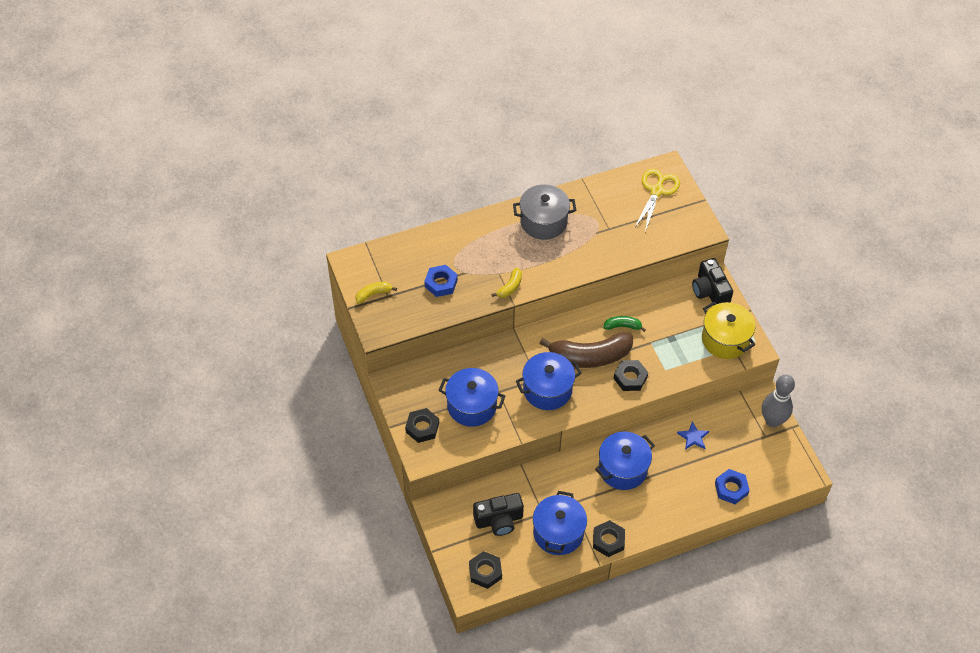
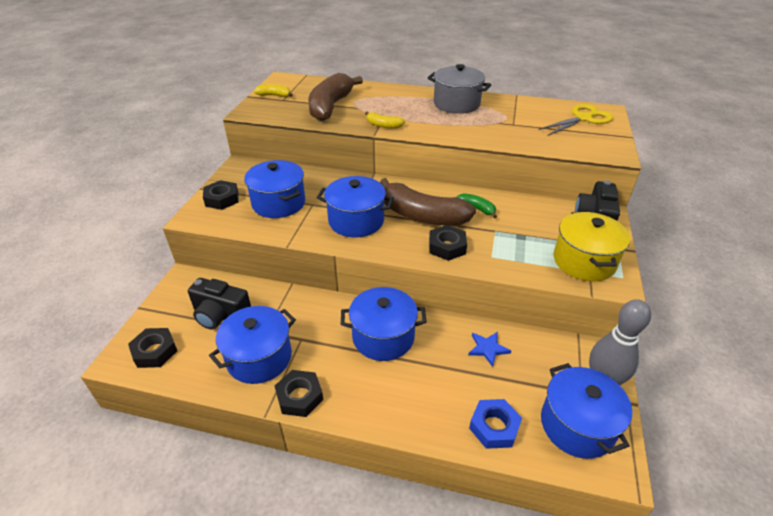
camera: 35 degrees right, 15 degrees down
blue nut [424,265,458,297] -> brown banana [308,73,363,121]
yellow banana [491,268,522,298] -> yellow banana turned 45 degrees clockwise [365,112,405,129]
none -> blue pot [541,363,632,459]

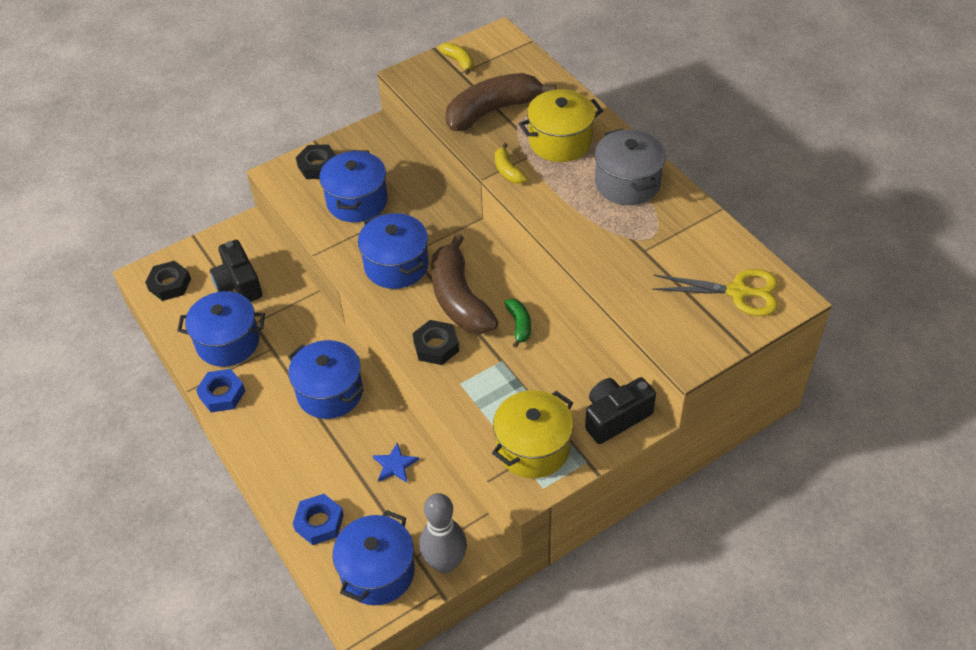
camera: 45 degrees right, 10 degrees up
black nut [275,370,323,417] -> blue nut [196,369,245,412]
none -> yellow pot [519,89,603,162]

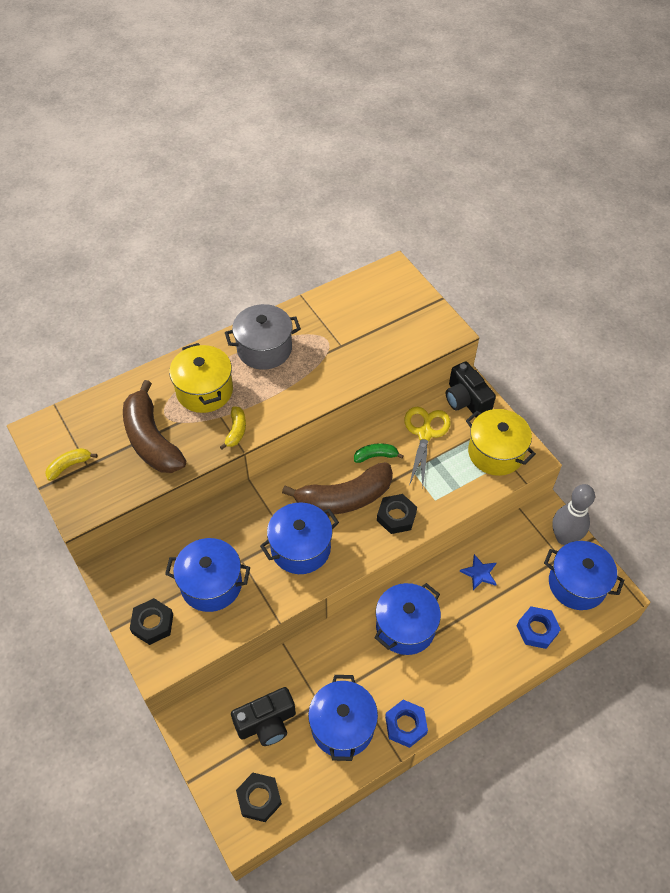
camera: 90 degrees left, 5 degrees up
yellow banana [495,143,527,184] -> yellow banana turned 60 degrees counterclockwise [220,406,246,449]
yellow scissors [652,269,778,316] -> yellow scissors moved to [404,407,450,488]

